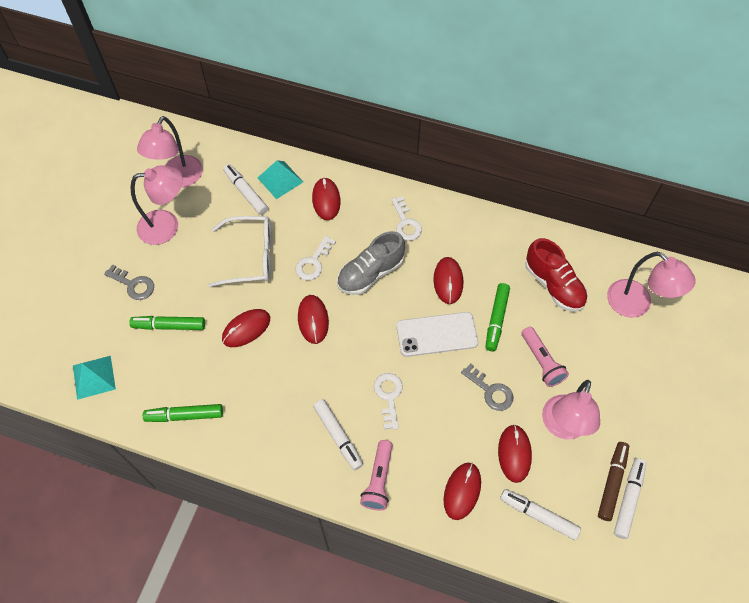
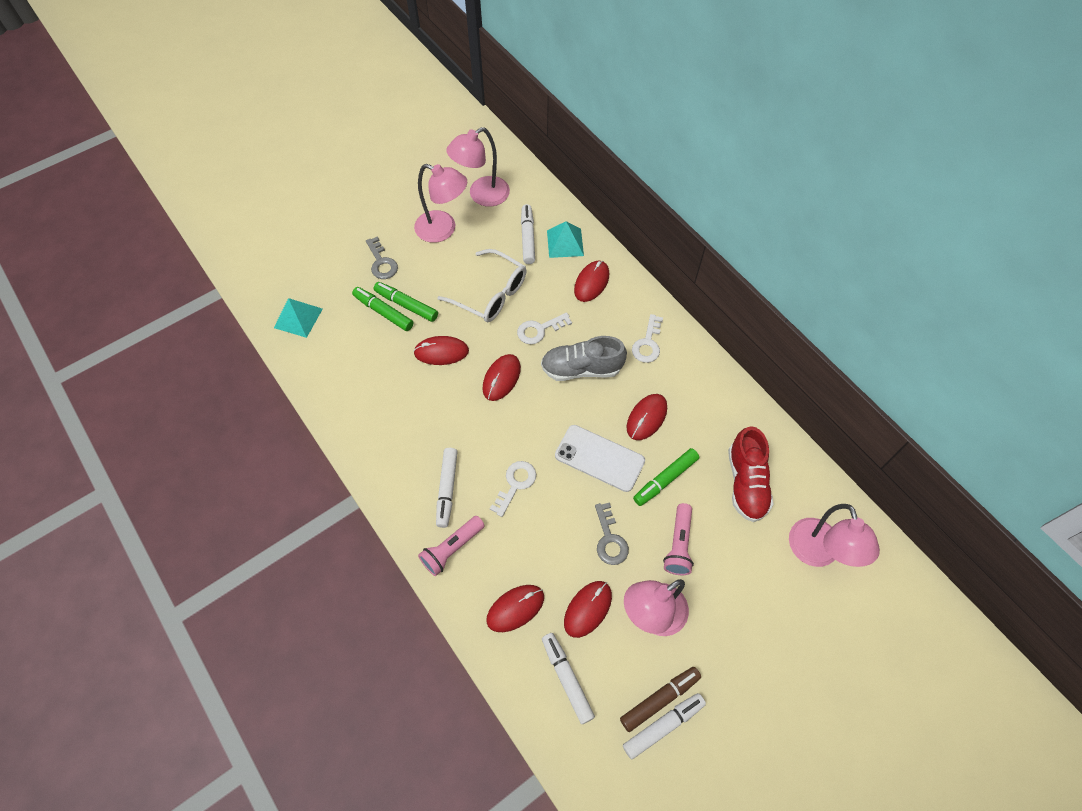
camera: 35 degrees right, 0 degrees up
green marker [143,404,223,422] -> green marker moved to [373,282,438,322]

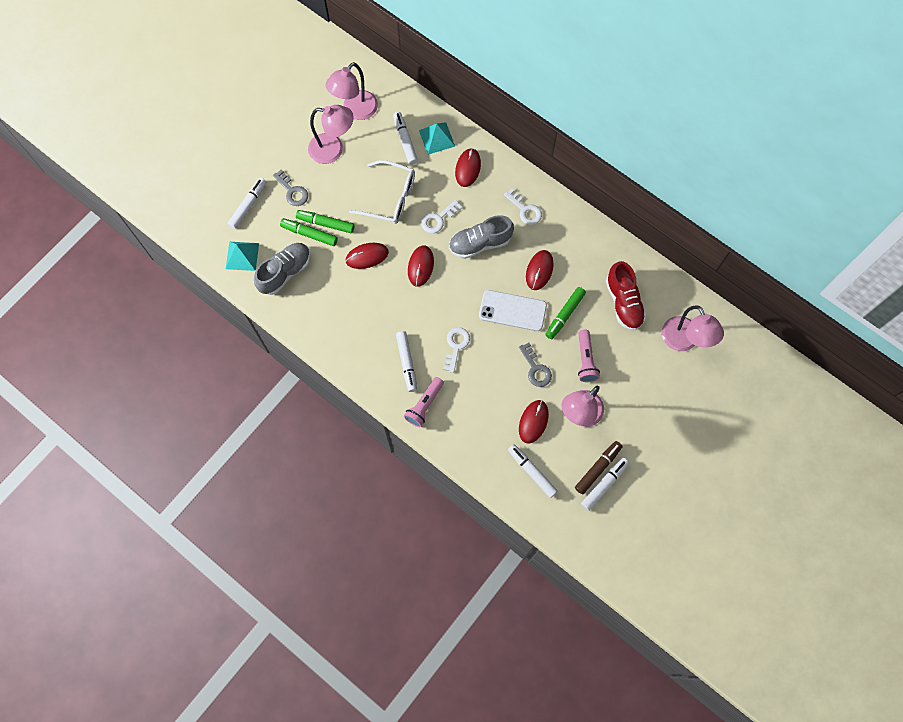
camera: 15 degrees left, 10 degrees up
red mouse [486,585,544,632] -> none
white key [632,314,663,363] -> white key turned 45 degrees counterclockwise [504,188,542,225]
none -> white marker [227,178,267,229]
none -> grey shoe [254,243,310,295]

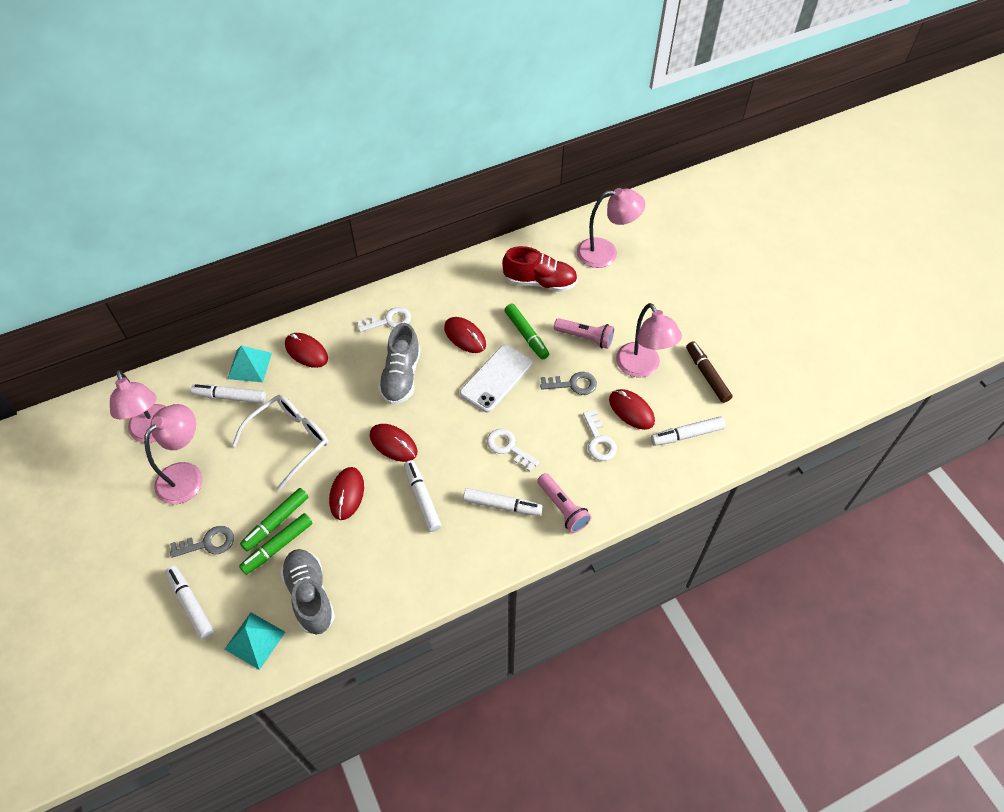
camera: 65 degrees left, 15 degrees down
white key [421,200,462,233] -> white key moved to [583,410,617,461]
white marker [581,458,629,511] -> white marker moved to [404,460,442,532]

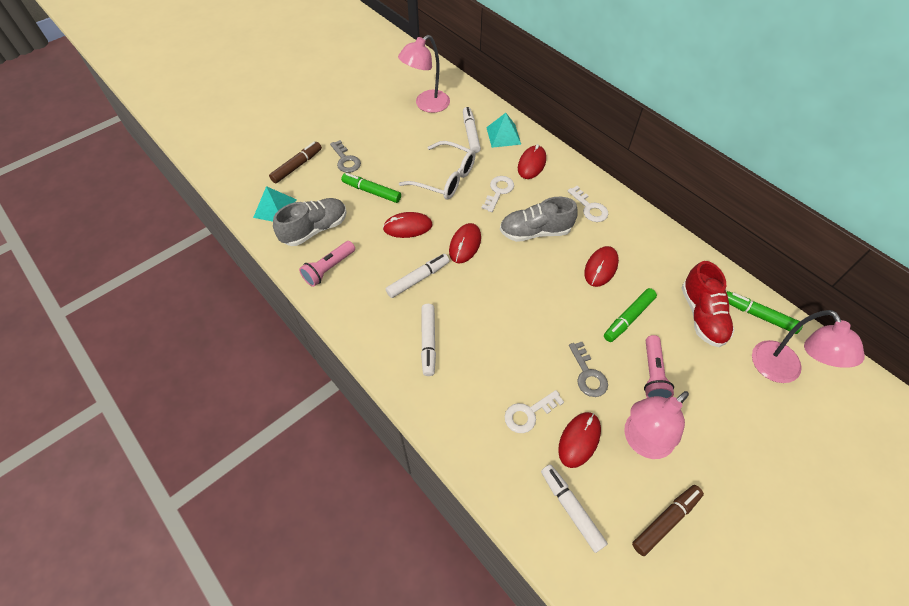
camera: 75 degrees right, 0 degrees up
pink lamp [144,404,203,504] -> none
white marker [165,566,214,639] -> brown marker [269,142,322,183]
green marker [239,513,313,575] -> green marker moved to [726,291,803,334]
white phone [460,345,532,412] -> none
white key [487,429,539,472] -> white key moved to [482,176,514,212]
pink flashlight [537,473,591,533] -> pink flashlight moved to [299,241,355,287]

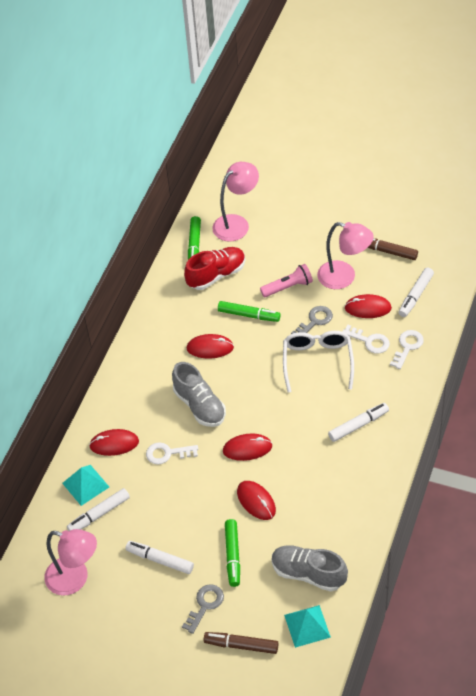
camera: 115 degrees left, 5 degrees down
pink flashlight [299,241,355,287] -> none
white marker [385,254,449,298] -> white marker moved to [126,541,194,574]
white glasses [399,141,475,200] -> white glasses moved to [283,331,354,393]
white key [568,186,608,222] -> white key moved to [390,330,424,369]

